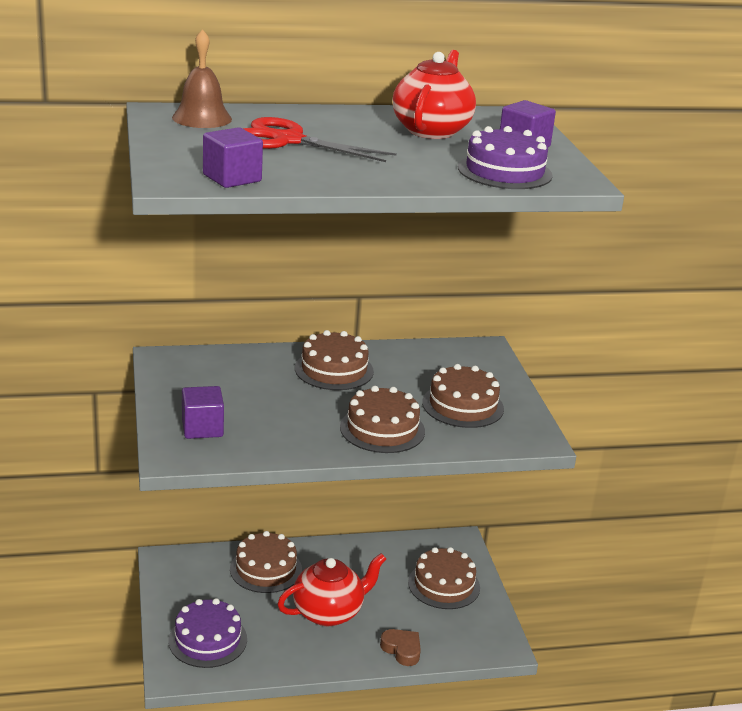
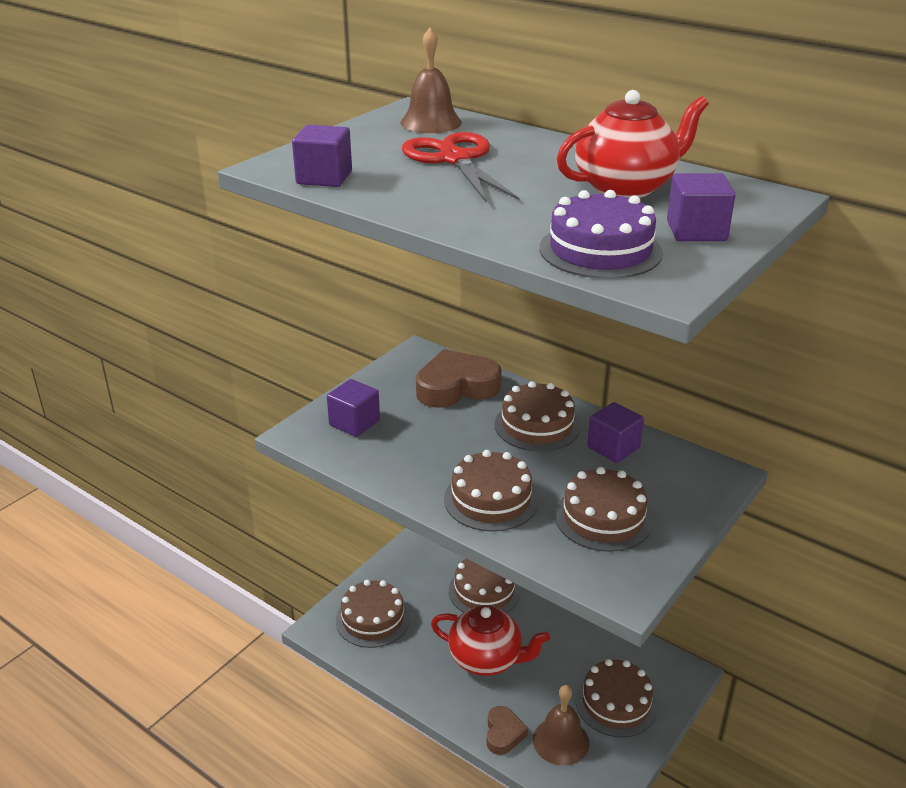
camera: 50 degrees right, 5 degrees up
purple cake [168,598,247,668] -> brown cake [336,580,410,648]
none -> brown heart [416,349,502,408]
none -> brown bell [533,685,589,766]
none -> purple cube [587,402,644,463]

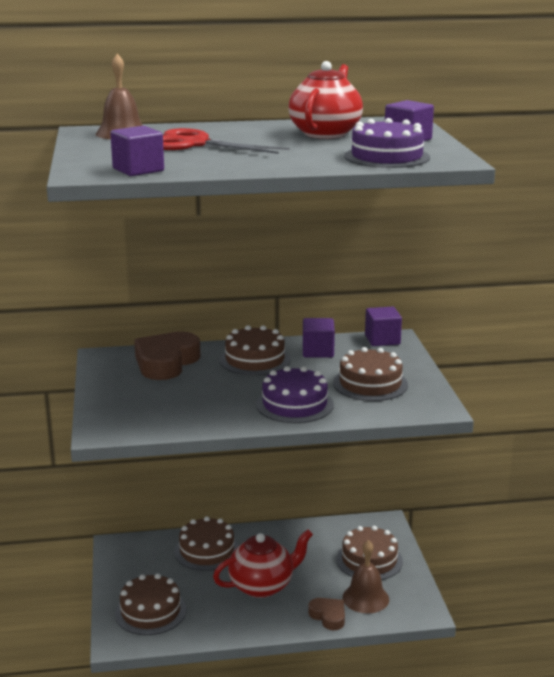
camera: 45 degrees left, 10 degrees down
purple cube [327,379,380,437] -> purple cube moved to [365,307,402,346]
brown cake [444,450,539,532] -> purple cake [256,366,334,423]

